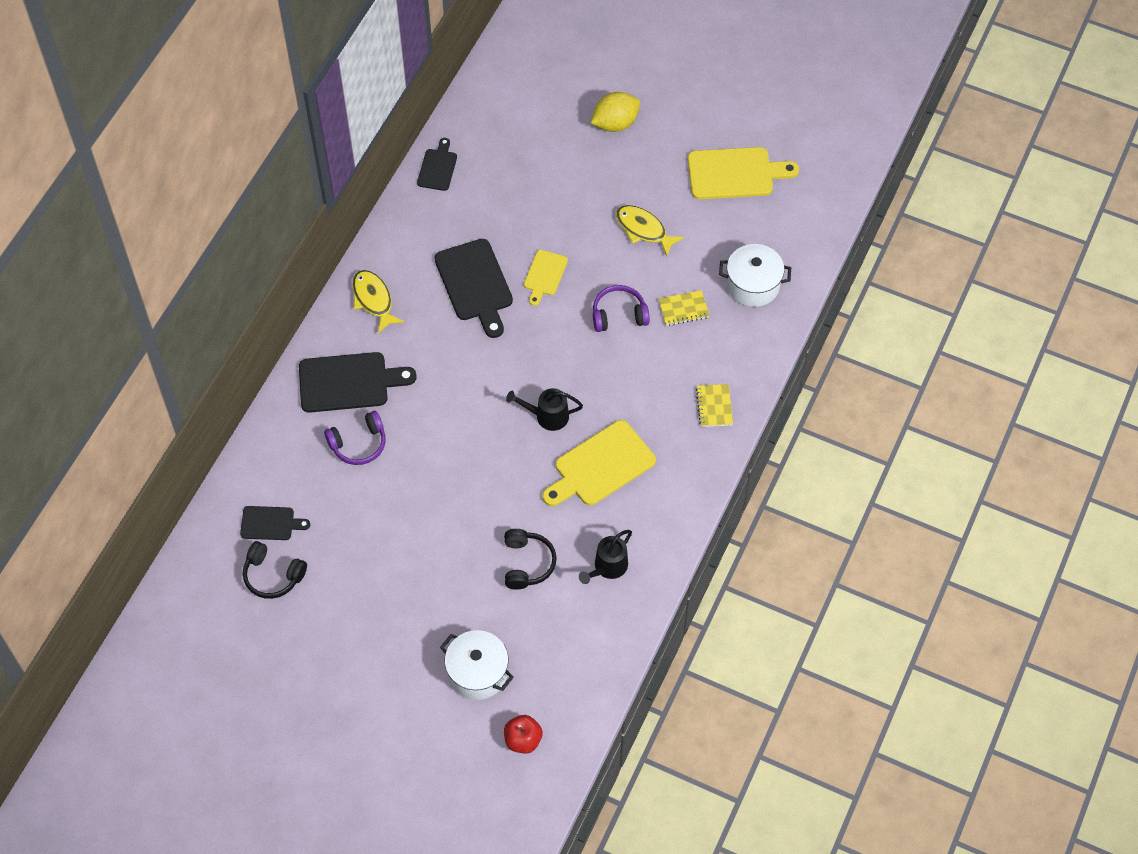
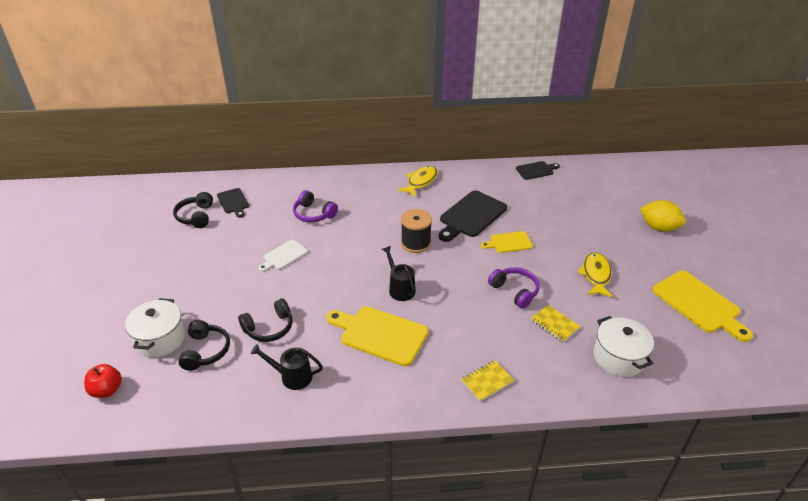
camera: 60 degrees right, 20 degrees down
black cutting board [299,352,417,413] -> none
none -> black headphones [178,320,230,371]
none -> white cutting board [258,240,308,272]
none -> black spool [401,209,432,253]

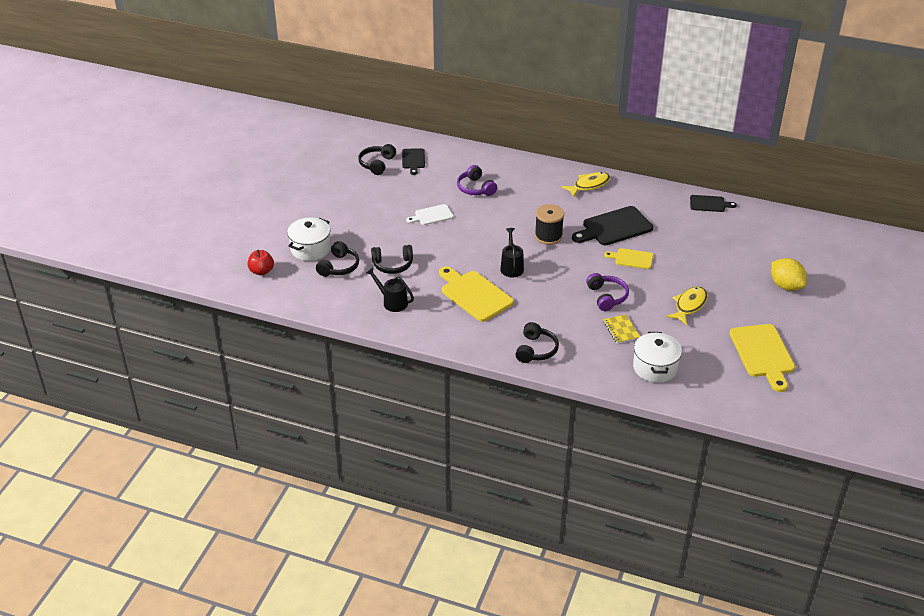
camera: 25 degrees right, 0 degrees up
yellow notebook [462,360,514,401] -> black headphones [515,322,559,363]

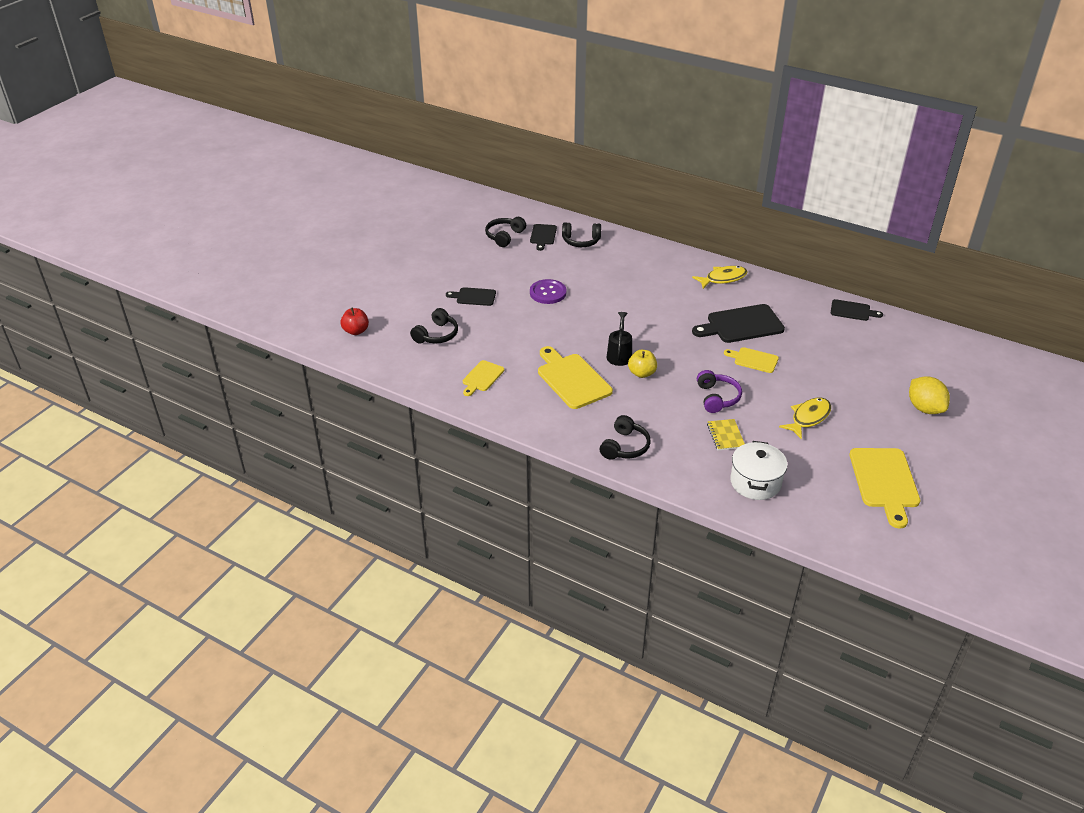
camera: 10 degrees right, 0 degrees up
white pot [287,218,331,261] -> none
black watering can [366,267,414,312] -> yellow cutting board [463,360,504,396]
black headphones [371,245,413,274] -> black headphones moved to [562,222,601,247]
white cutting board [406,204,454,225] -> purple button [530,279,566,304]
purple headphones [457,165,497,196] -> none
black spool [535,204,564,245] -> none
none -> black cutting board [446,287,496,306]
none -> yellow apple [628,350,657,378]

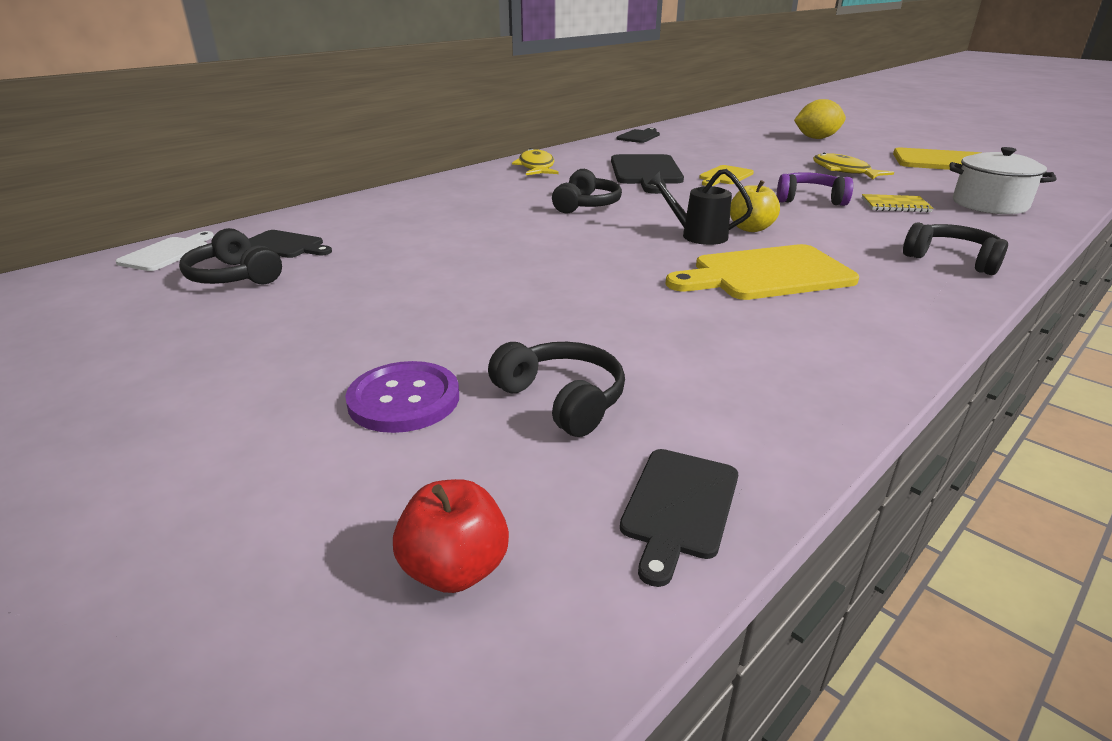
camera: 75 degrees left, 10 degrees down
black cutting board [446,287,496,306] -> black cutting board moved to [620,449,738,587]
yellow cutting board [463,360,504,396] -> none
purple button [530,279,566,304] -> purple button moved to [345,361,459,433]
black headphones [562,222,601,247] -> black headphones moved to [552,169,622,213]
none -> white cutting board [116,231,214,271]

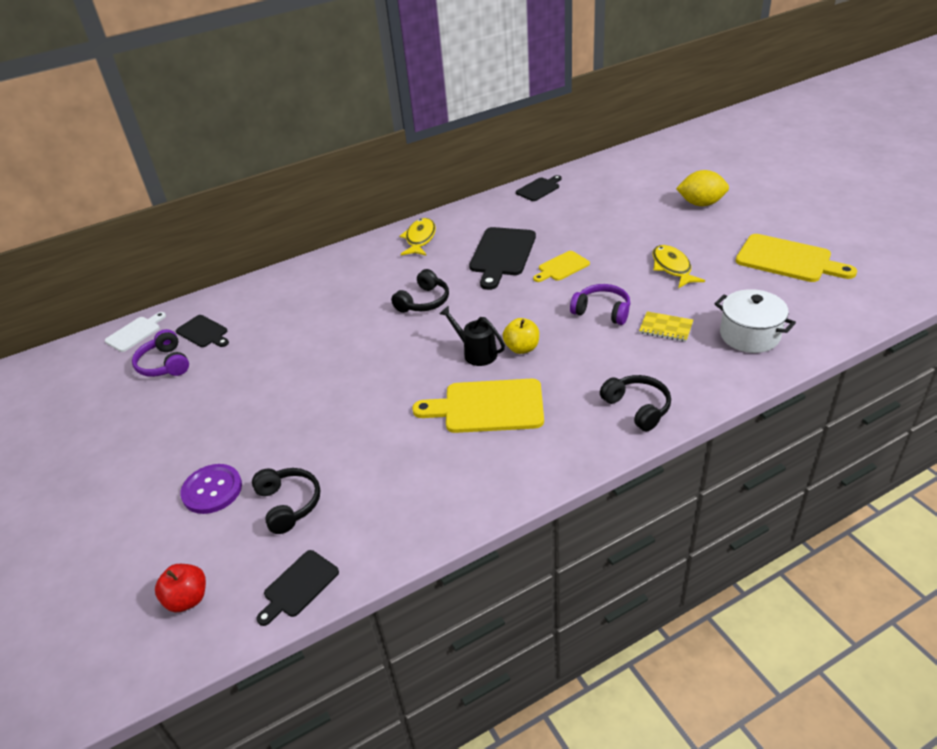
camera: 20 degrees right, 10 degrees up
black headphones [179,228,282,284] -> purple headphones [132,329,189,377]

